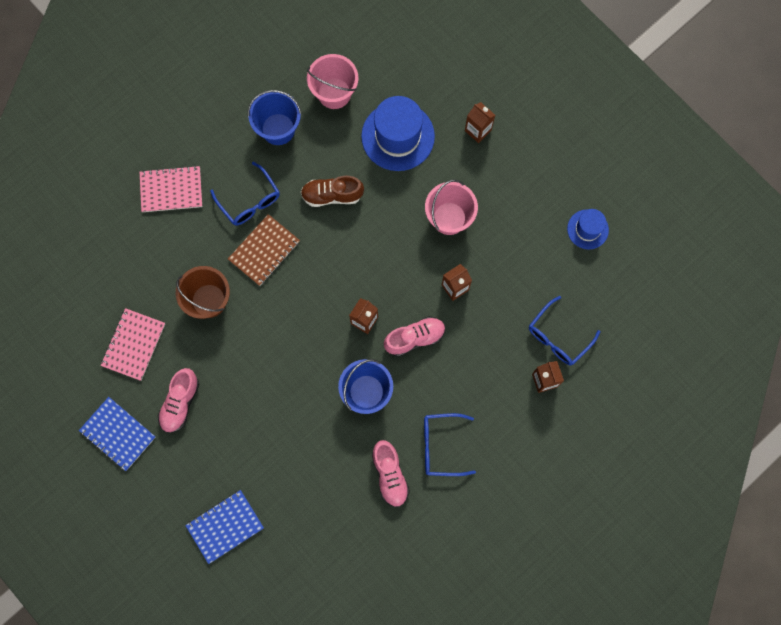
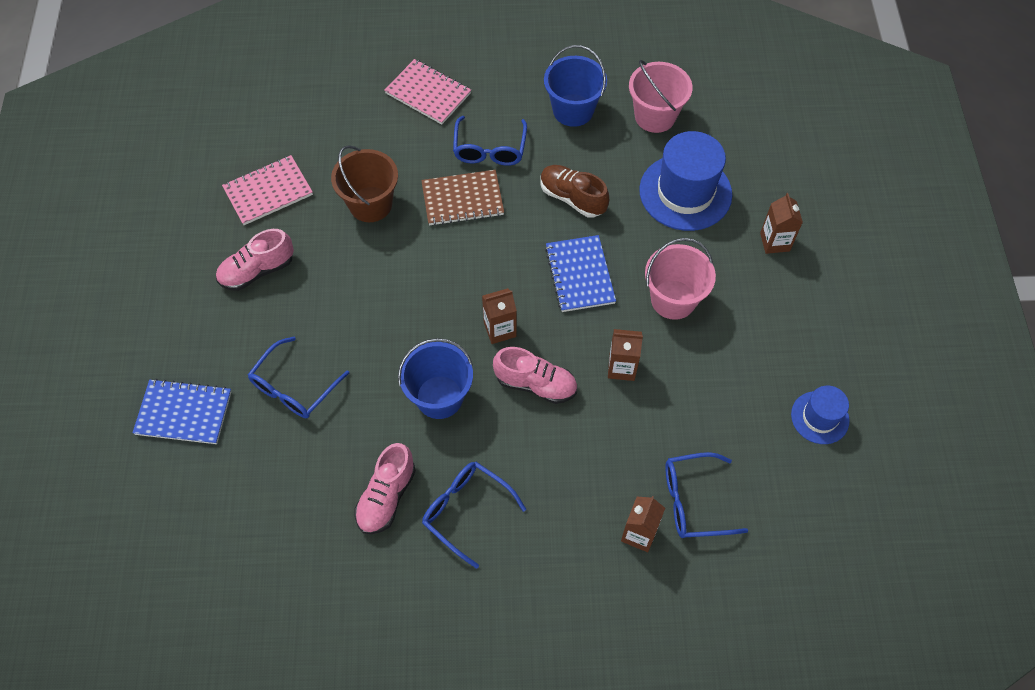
camera: 40 degrees right, 15 degrees down
blue notebook [79,397,156,471] -> blue notebook moved to [545,235,616,312]
none -> blue glasses [248,337,349,418]

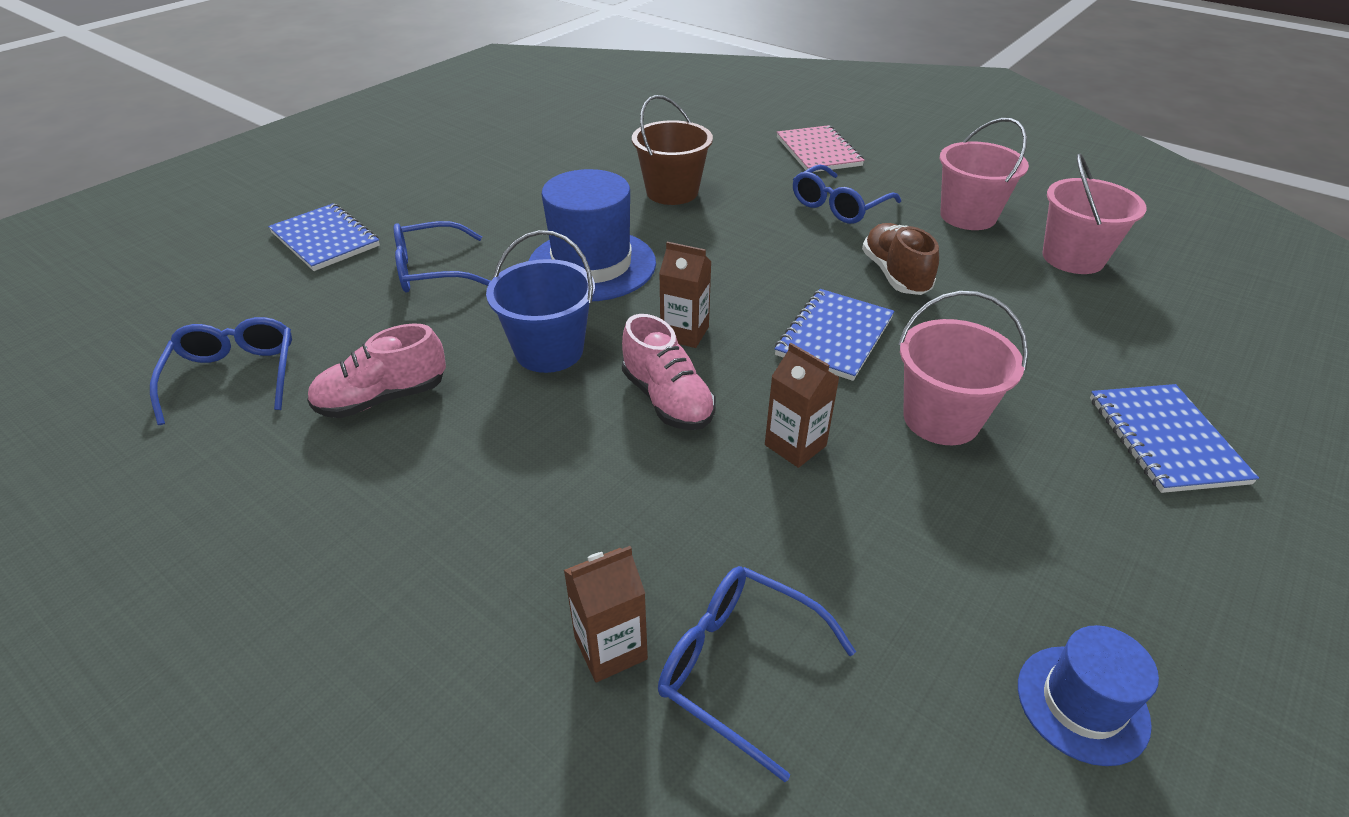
camera: 40 degrees right, 20 degrees down
pink shoe [216,229,294,291] -> none
pink notebook [222,155,313,225] -> none
brown notebook [421,170,504,226] -> none
blue glasses [422,462,526,569] -> blue glasses moved to [150,317,292,425]
blue bucket [544,45,607,127] -> pink bucket [940,118,1029,230]
blue hat [639,131,732,231] -> blue hat moved to [529,169,656,301]
brown carton [760,193,803,254] -> blue notebook [1090,384,1259,493]

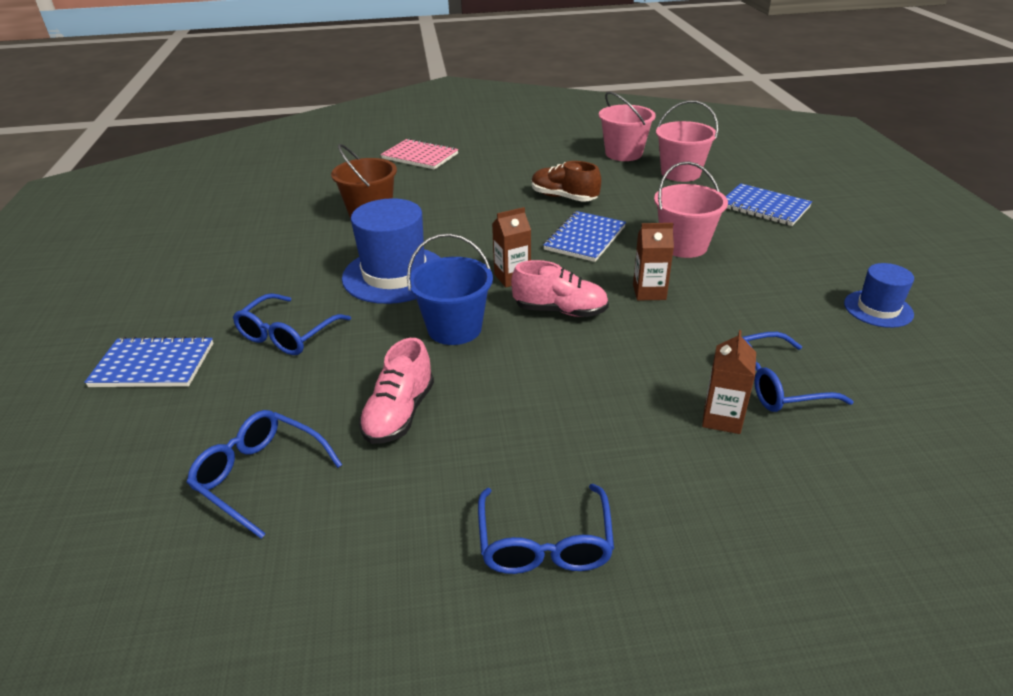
camera: 45 degrees left, 5 degrees down
blue notebook [775,289,894,381] -> blue notebook turned 45 degrees clockwise [543,211,626,262]
blue glasses [793,164,901,224] -> blue glasses moved to [478,484,614,574]
pink bucket [940,118,1029,230] -> pink bucket moved to [656,100,718,182]

